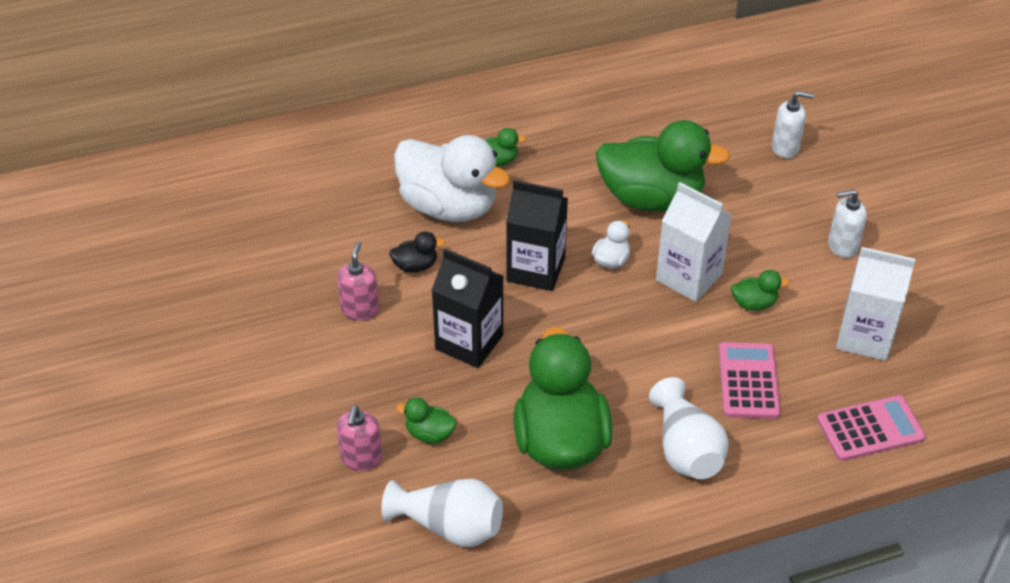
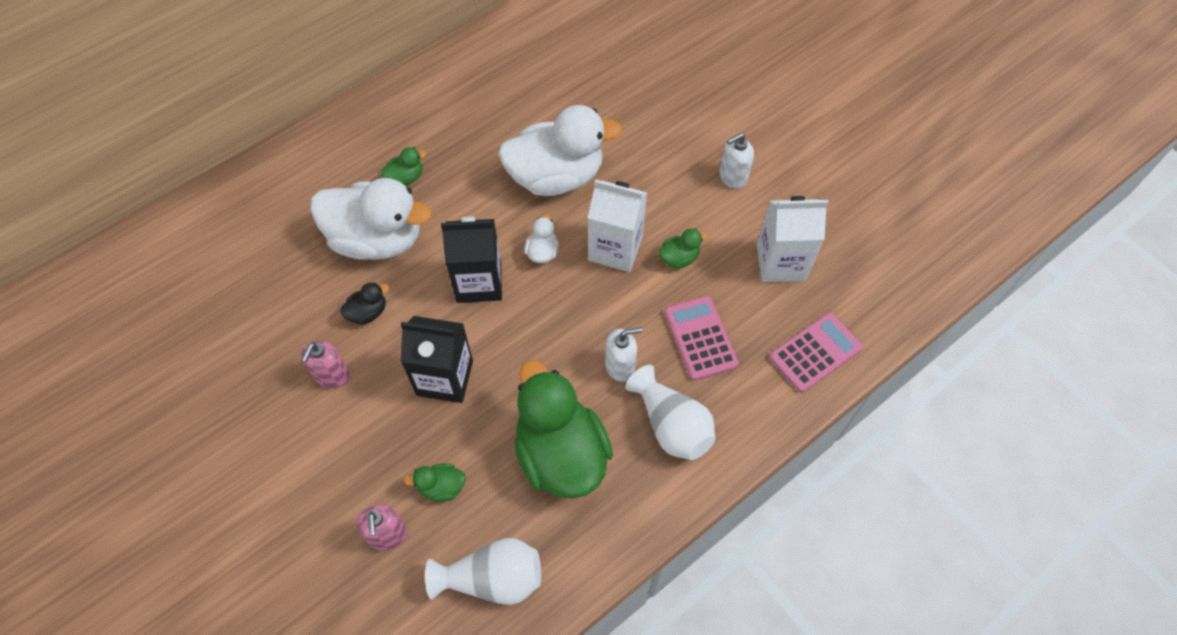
camera: 20 degrees left, 15 degrees up
pink soap dispenser [337,242,379,321] -> pink soap dispenser turned 150 degrees counterclockwise [301,341,350,389]
green duck [596,120,731,212] -> white duck [498,105,622,196]
white soap dispenser [772,91,814,158] -> white soap dispenser moved to [605,327,642,382]

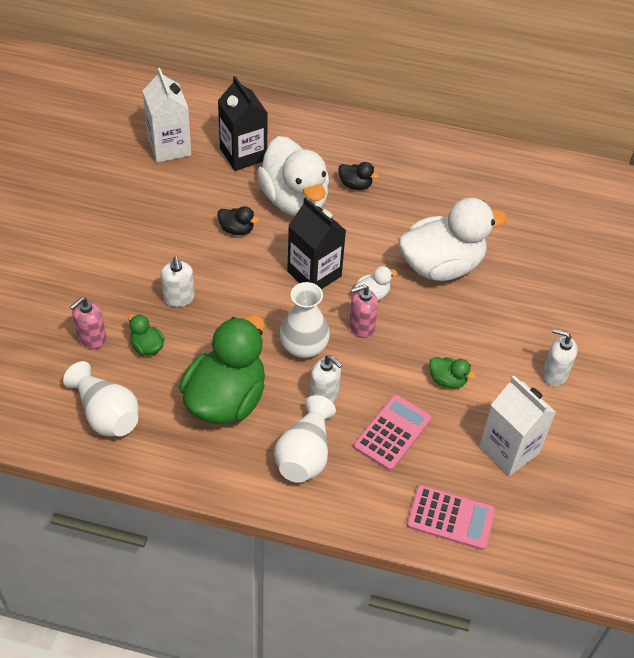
camera: 50 degrees right, 10 degrees down
pink soap dispenser [301,341,350,389] -> pink soap dispenser moved to [349,284,378,338]
green duck [381,147,427,186] -> black duck [338,162,379,190]
black carton [401,316,473,403] -> black carton moved to [218,76,267,171]
white duck [498,105,622,196] -> white duck turned 60 degrees counterclockwise [399,198,507,281]
white carton [588,179,647,272] -> white carton moved to [143,68,191,163]
none -> white soap dispenser [161,256,195,307]
none -> white vase [280,282,330,358]

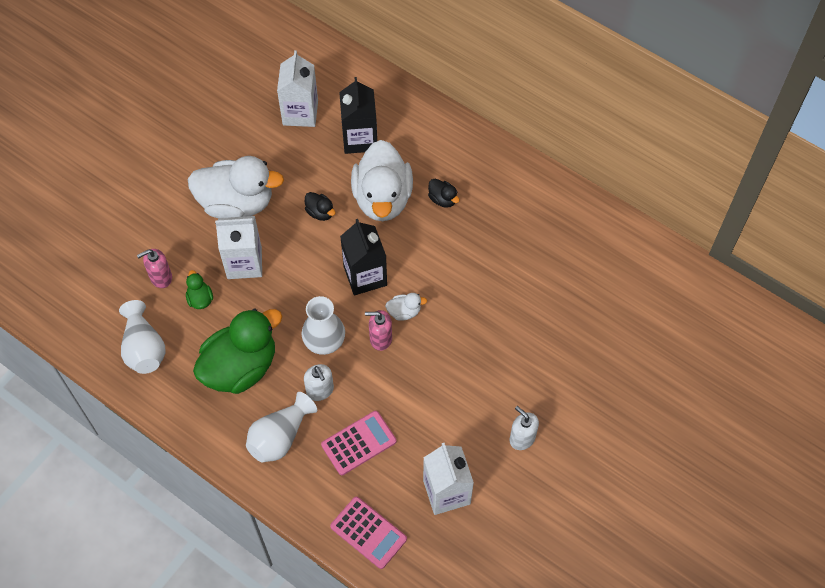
camera: 25 degrees right, 10 degrees up
white soap dispenser [161,256,195,307] -> white carton [215,216,262,279]
white duck [399,198,507,281] -> white duck moved to [188,156,284,218]
green duck [429,357,476,389] -> none

